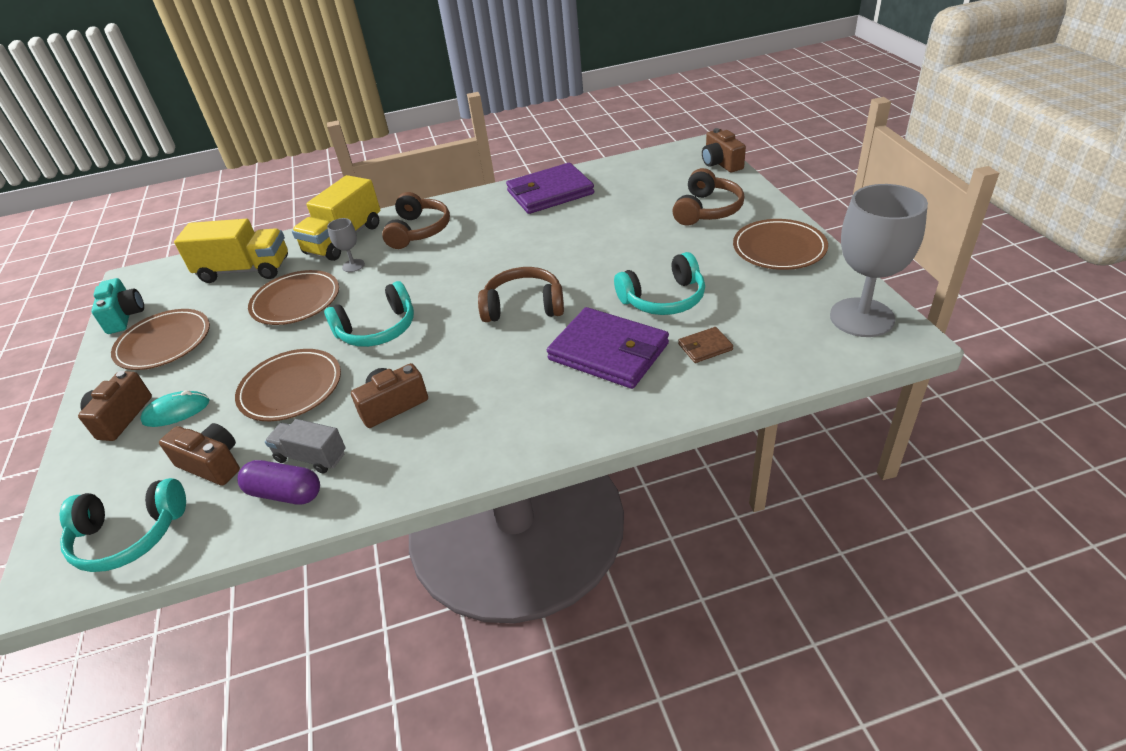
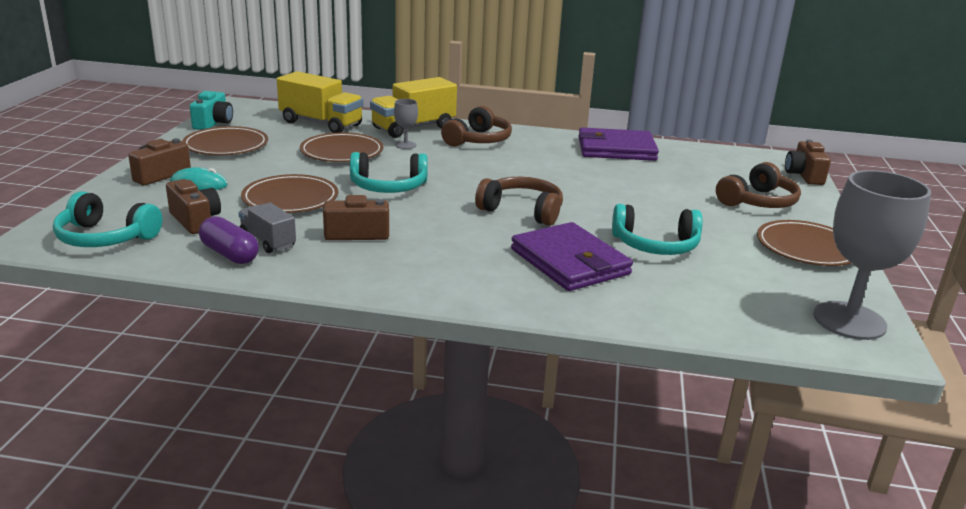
camera: 20 degrees right, 15 degrees down
brown wallet [678,327,733,363] -> none

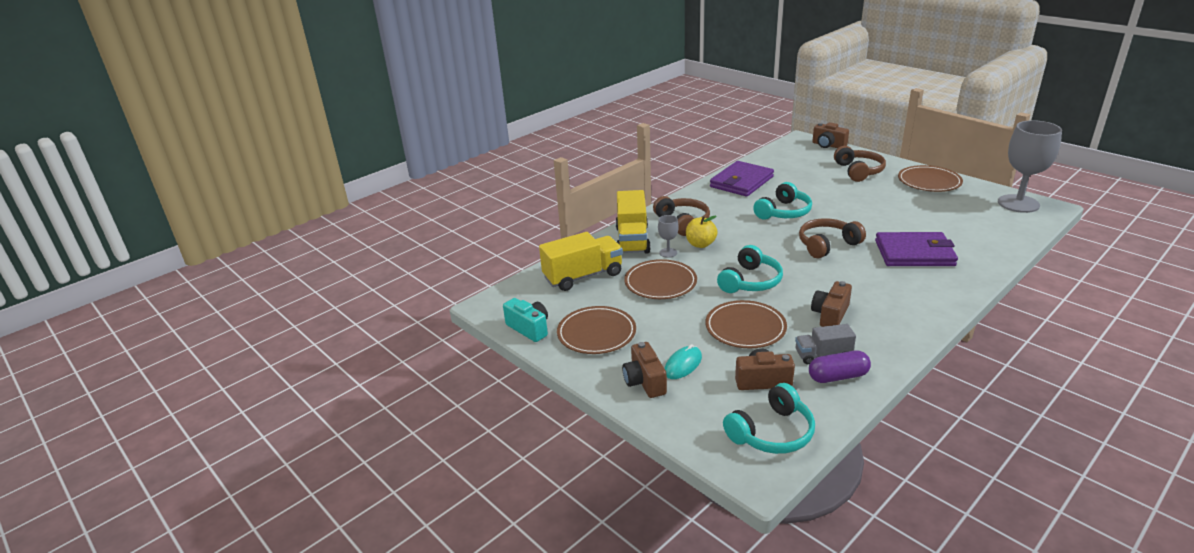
camera: 50 degrees left, 5 degrees up
turquoise headphones [612,204,703,255] -> turquoise headphones moved to [753,182,812,220]
none -> yellow apple [686,216,718,248]

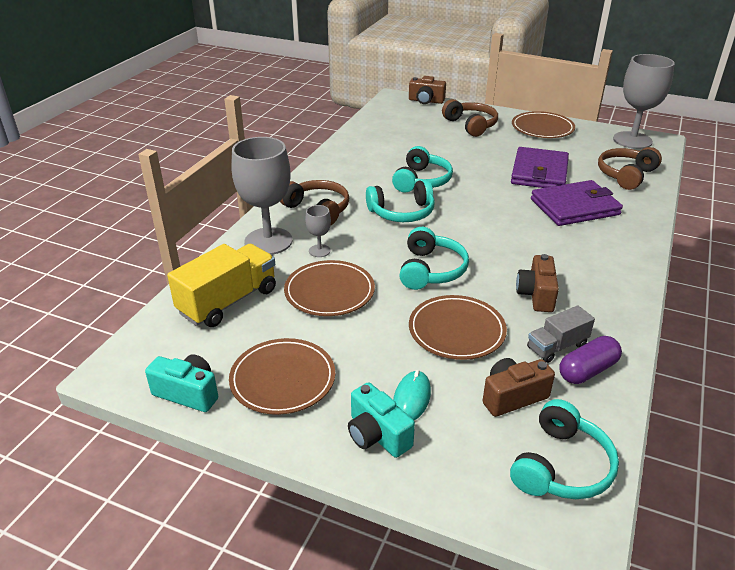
camera: 25 degrees left, 5 degrees up
yellow truck [615,190,651,254] -> grey goblet [232,137,292,255]
brown camera [622,342,667,398] -> turquoise camera [348,382,415,458]
yellow apple [686,216,718,248] -> none
purple wallet [710,161,774,197] -> purple wallet moved to [511,147,569,188]
brown headphones [799,218,866,258] -> brown headphones moved to [598,147,662,190]
none -> turquoise headphones [366,180,435,222]

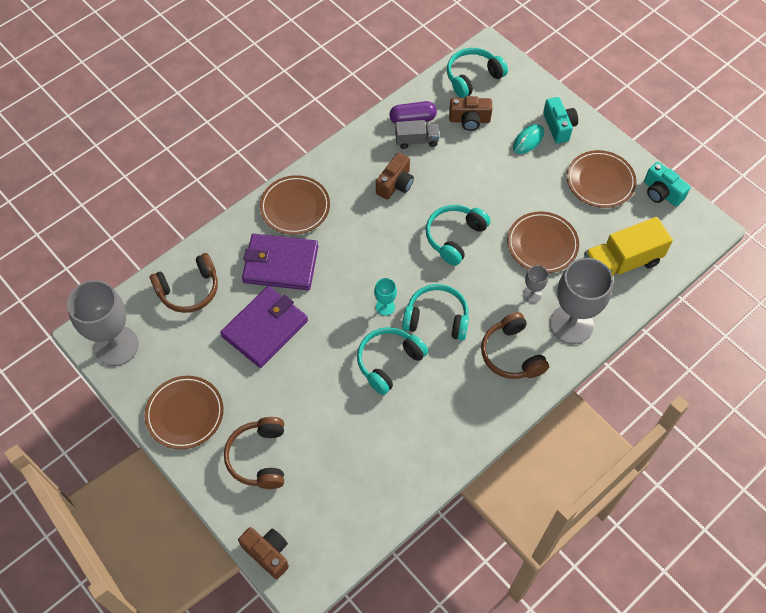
camera: 155 degrees left, 25 degrees up
brown plate [409,295,507,360] -> brown plate moved to [260,175,330,235]
none -> turquoise goblet [374,278,397,316]

